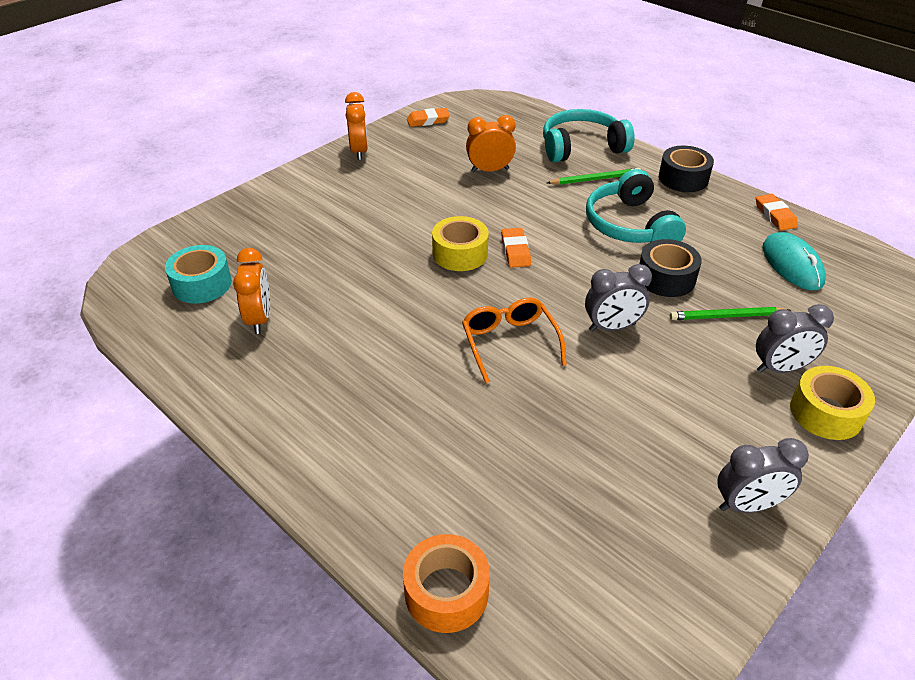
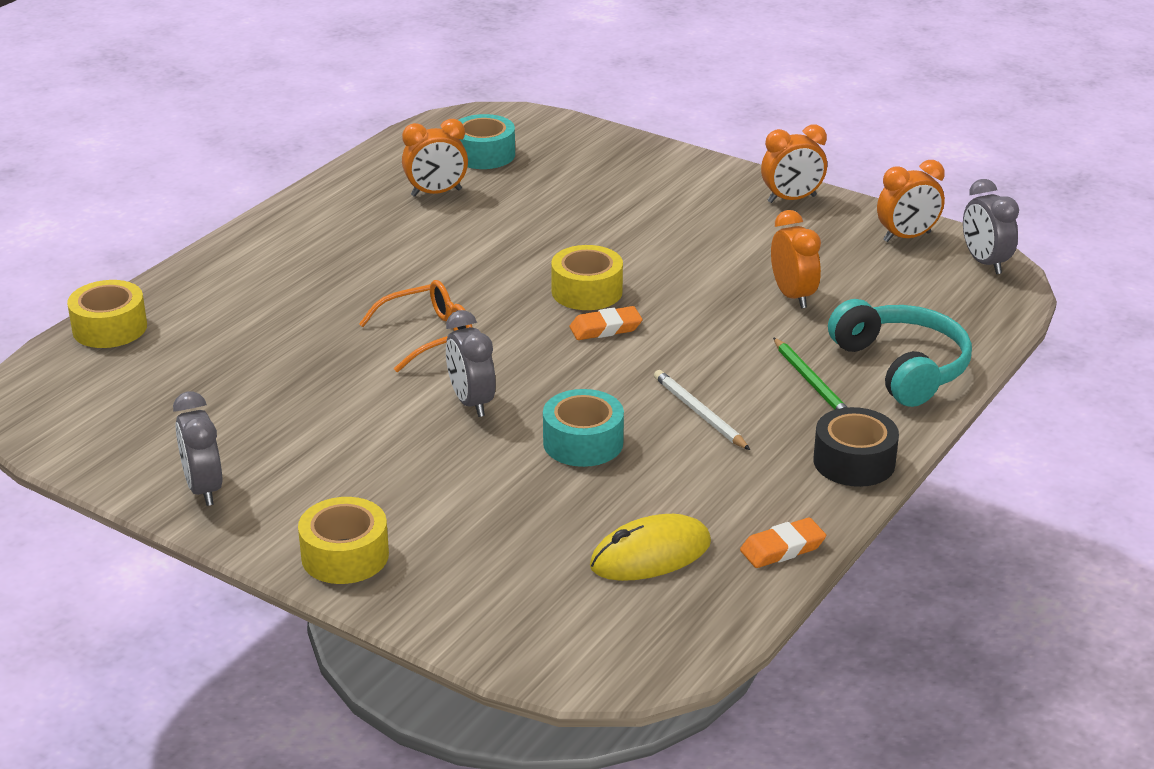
camera: 80 degrees right, 10 degrees down
orange tape [403,534,490,633] -> yellow tape [67,280,147,348]
orange eraser [407,108,450,127] -> orange clock [877,160,945,242]
turquoise headphones [586,169,686,243] -> white pencil [654,370,750,450]
black tape [639,239,702,297] -> turquoise tape [543,389,624,467]
green pencil [670,307,791,320] -> none
grey clock [756,304,834,373] -> grey clock moved to [963,179,1019,274]
turquoise mouse [763,232,826,290] -> yellow mouse [590,514,711,581]

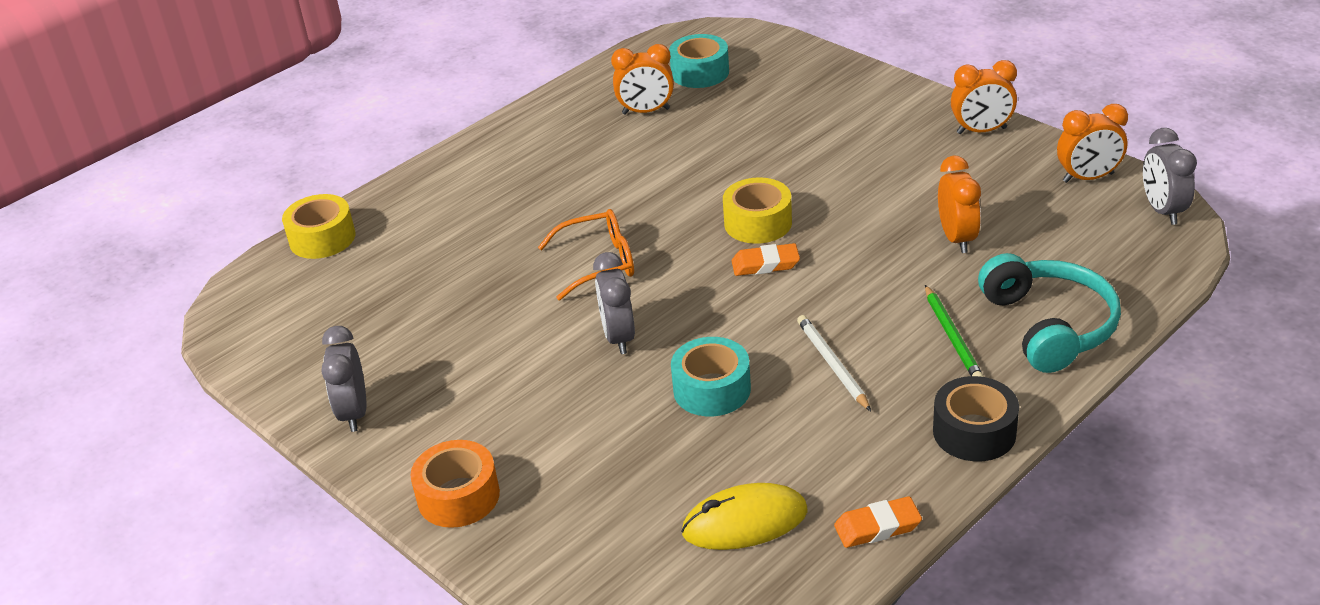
camera: 15 degrees right, 5 degrees up
yellow tape [298,497,389,584] -> orange tape [410,440,500,528]

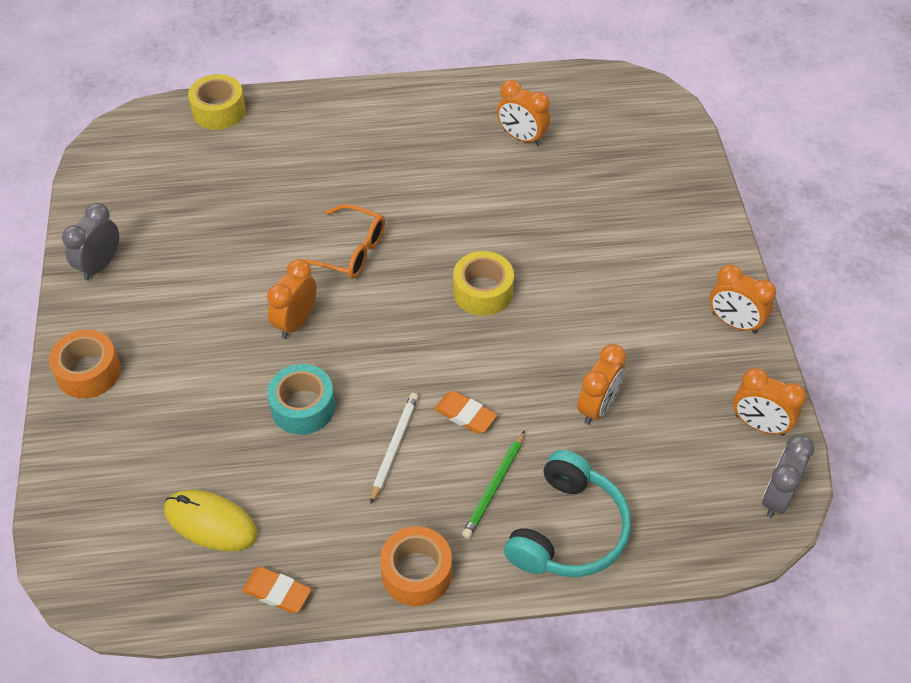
camera: 35 degrees right, 15 degrees up
grey clock [593,252,635,354] -> orange clock [267,259,317,339]
turquoise tape [669,34,729,88] -> none
orange eraser [732,243,800,276] -> orange eraser moved to [434,391,497,434]
black tape [933,376,1019,461] -> orange tape [380,526,452,606]

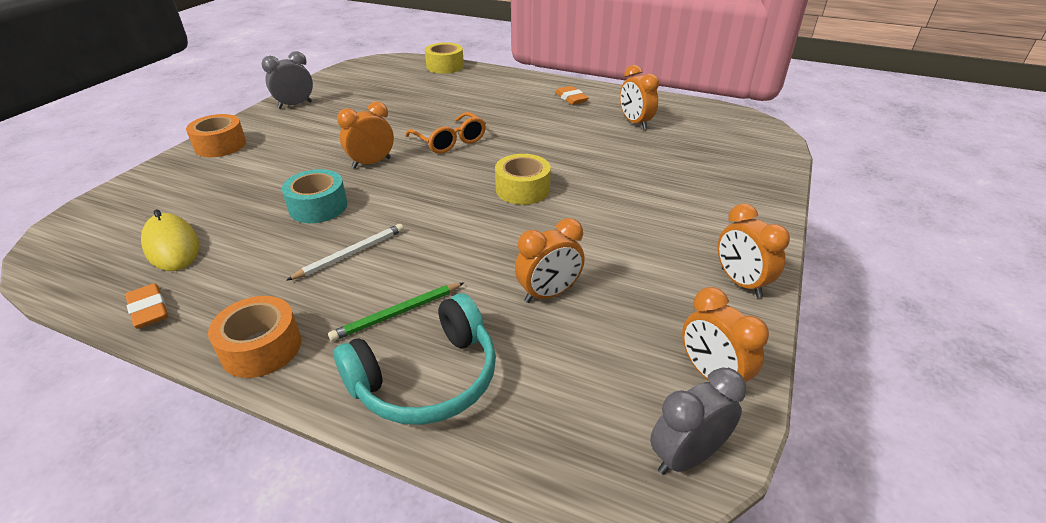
camera: 30 degrees right, 15 degrees down
orange eraser [434,391,497,434] -> orange eraser moved to [555,86,589,105]

